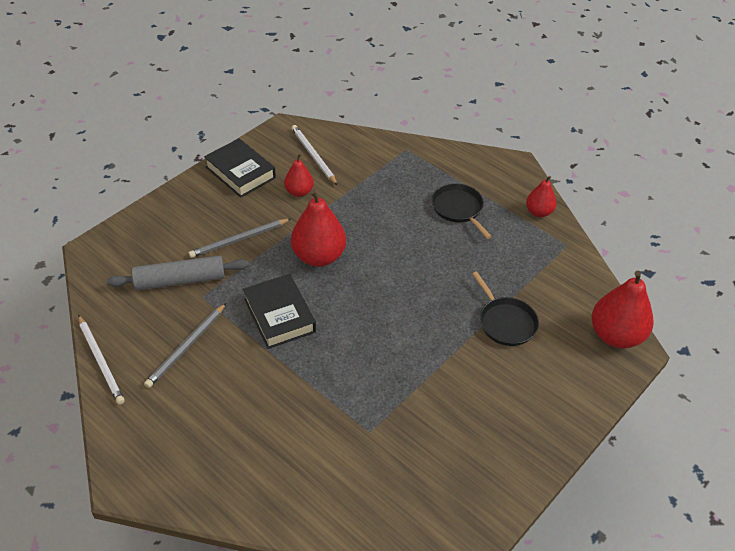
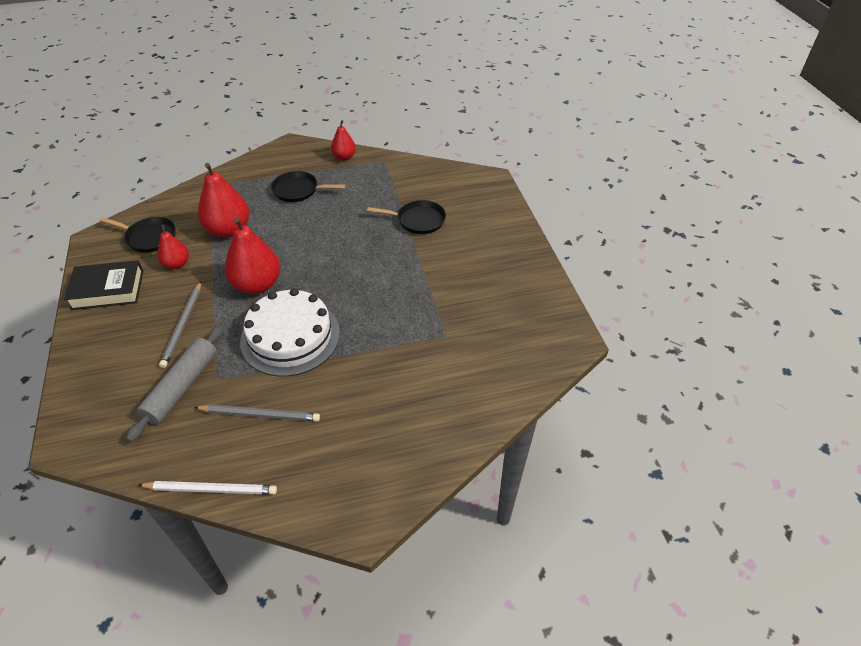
camera: 55 degrees left, 0 degrees up
grey pencil [144,303,226,388] -> grey pencil turned 60 degrees counterclockwise [194,405,320,422]
black book [243,274,316,349] -> white cake [240,288,340,377]
white pencil [291,125,338,186] -> black pan [100,217,176,253]
red pear [592,271,654,348] -> red pear moved to [198,163,250,238]

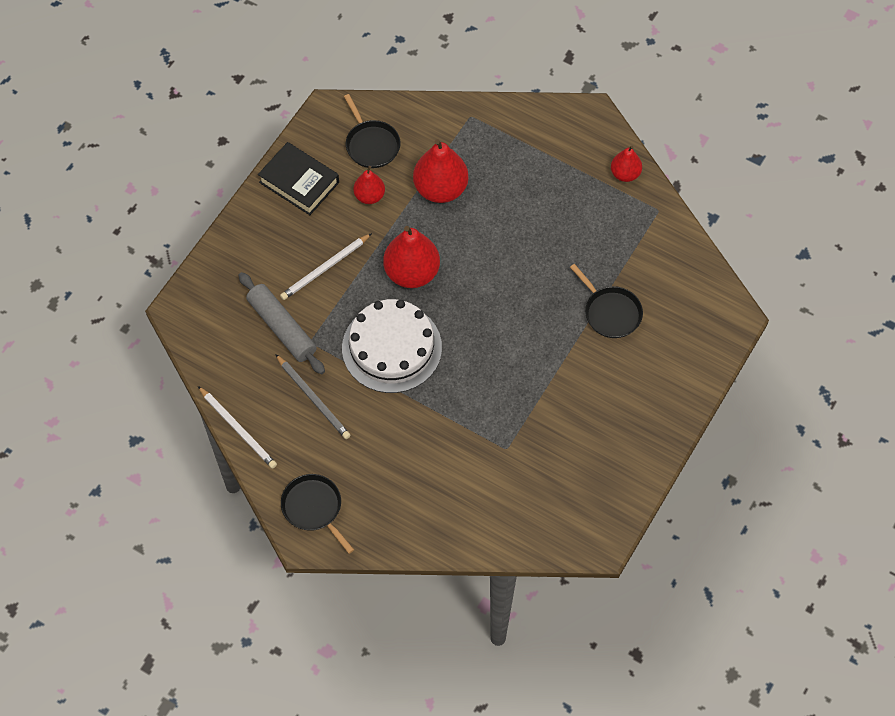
camera: 45 degrees right, 15 degrees up
grey rolling pin [126,325,224,442] -> grey rolling pin turned 75 degrees clockwise [238,272,325,374]
grey pencil [159,282,201,368] -> white pencil [280,233,372,300]
black pan [271,171,345,202] -> black pan moved to [281,474,354,554]

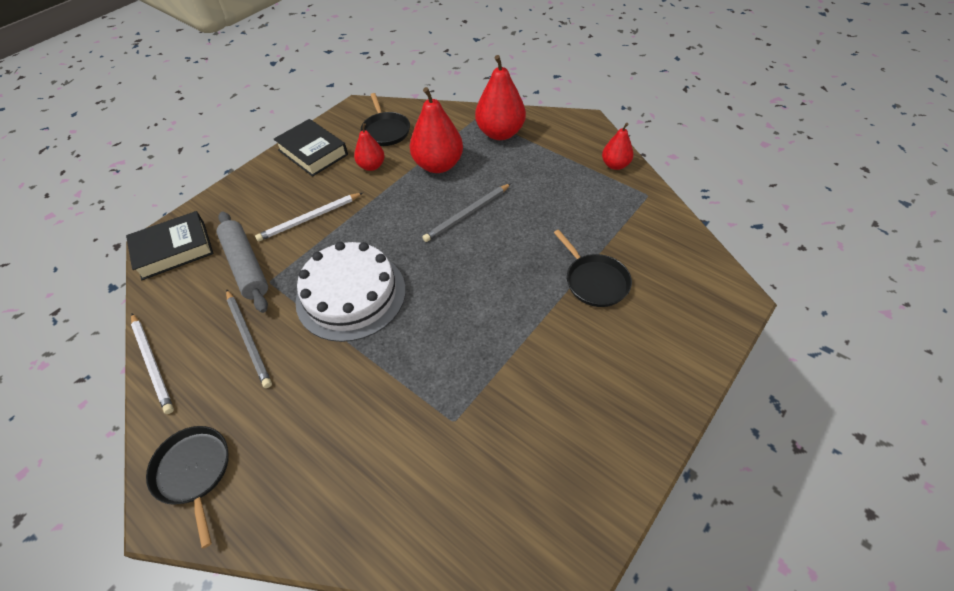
camera: 10 degrees right, 10 degrees down
red pear [383,226,440,288] -> red pear moved to [475,55,526,140]
none -> black book [126,211,214,280]
none -> grey pencil [422,183,511,242]

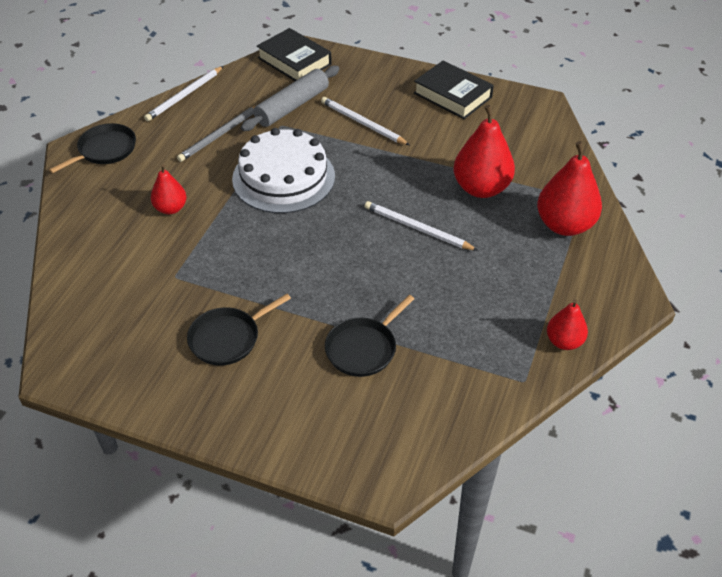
camera: 70 degrees right, 5 degrees down
black book [274,119,348,177] -> black book turned 75 degrees counterclockwise [414,60,494,119]
red pear [354,123,385,171] -> red pear moved to [151,164,187,214]
black pan [361,93,410,146] -> black pan moved to [187,294,291,365]
grey pencil [422,183,511,242] -> white pencil [365,201,478,251]

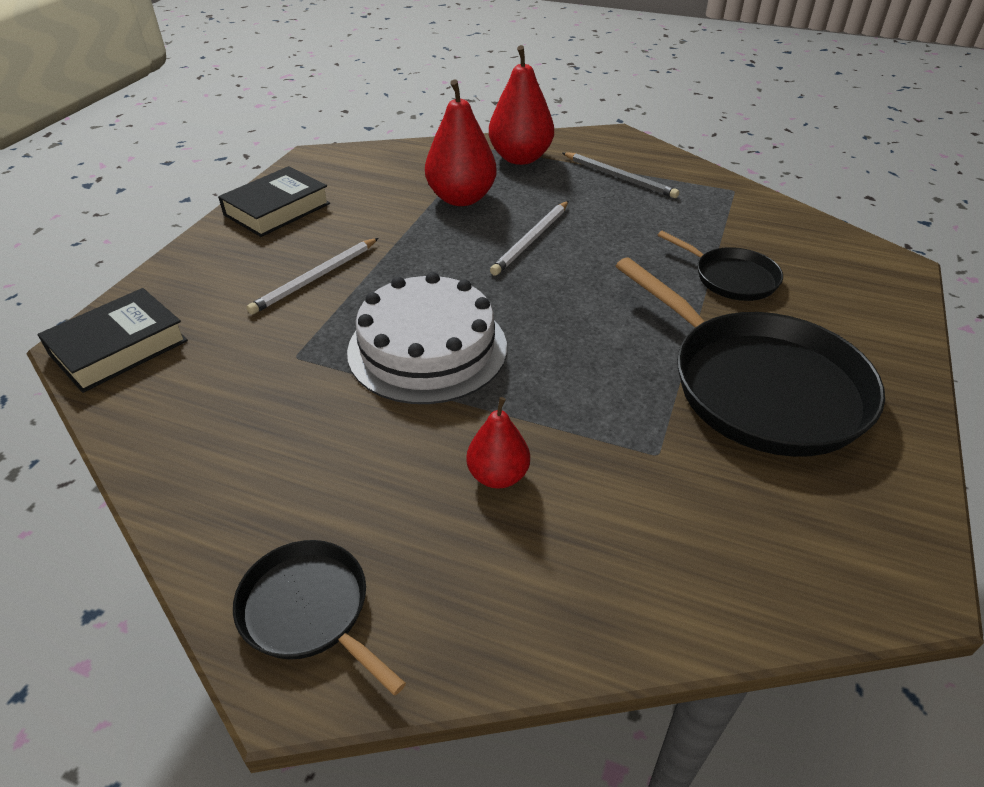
camera: 90 degrees left, 5 degrees down
white pencil [144,66,224,121] -> none
grey pencil [177,105,257,162] -> grey pencil moved to [563,152,679,198]
black pan [187,294,291,365] -> black pan [616,257,885,457], size x1.96
grey rolling pin [241,66,339,131] -> none
red pear [547,299,588,350] -> none

